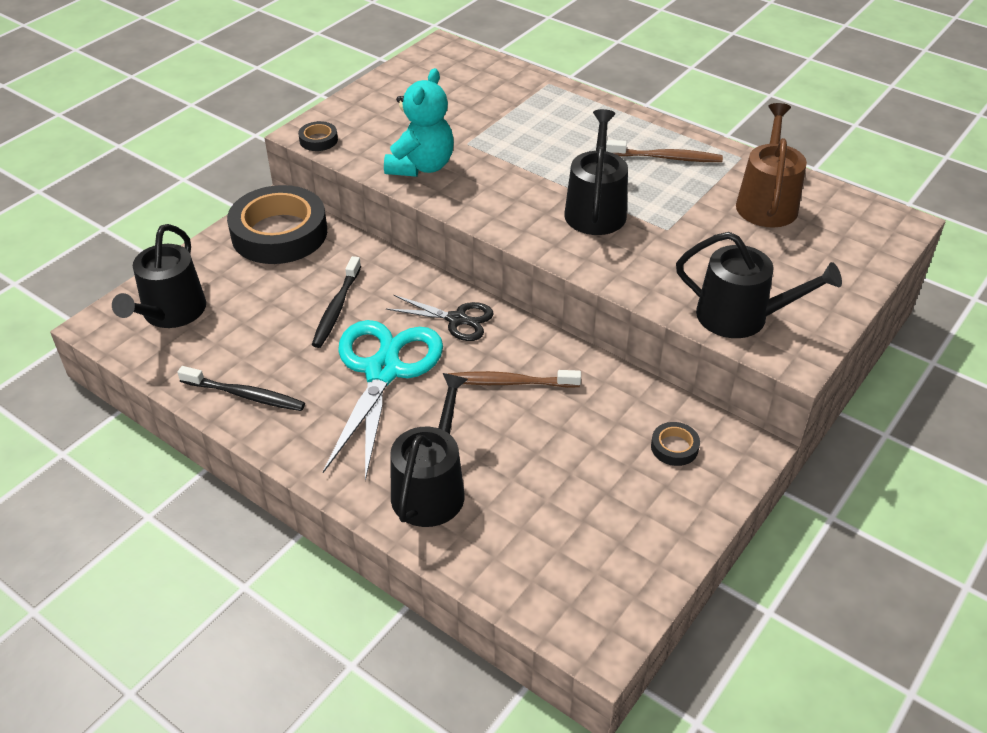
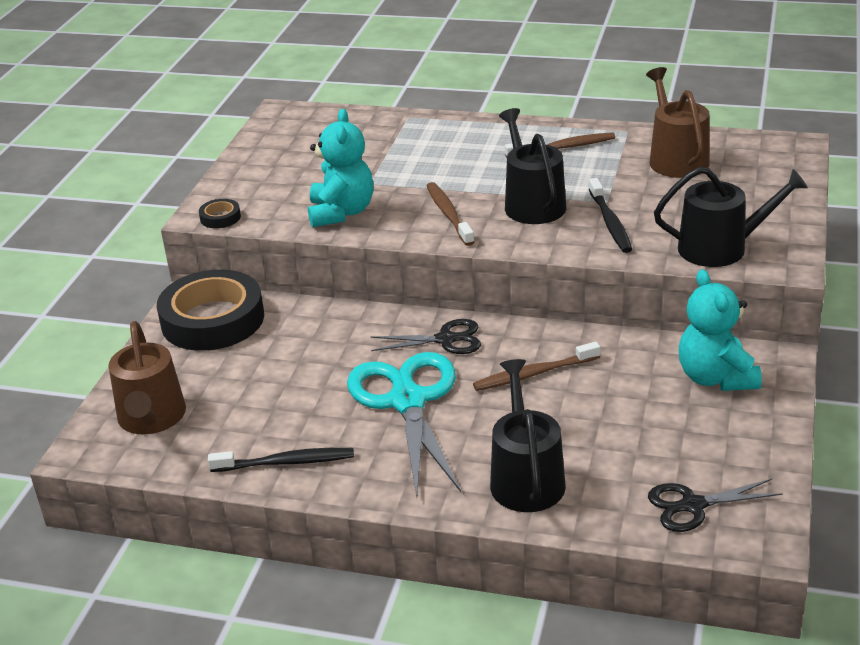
camera: 20 degrees left, 10 degrees down
black watering can [112,224,206,328] -> brown watering can [108,321,186,434]
black toothbrush [312,256,361,348] -> black toothbrush moved to [589,178,632,253]
black tape [651,422,700,466] -> turquoise teddy bear [679,269,762,391]
none -> brown toothbrush [427,182,474,246]
none -> black scissors [648,479,783,532]

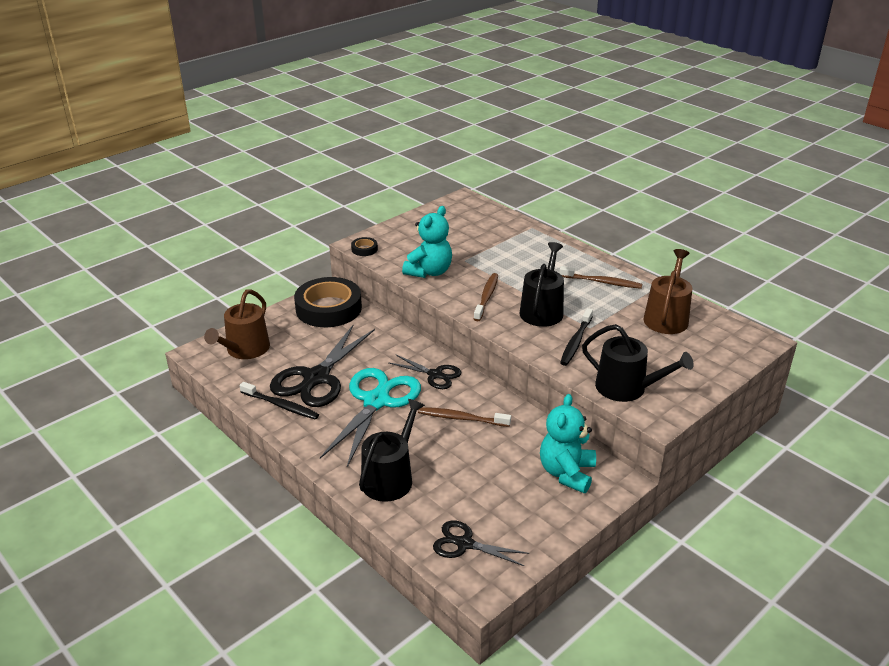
camera: 30 degrees right, 0 degrees up
none -> black scissors [270,324,375,407]

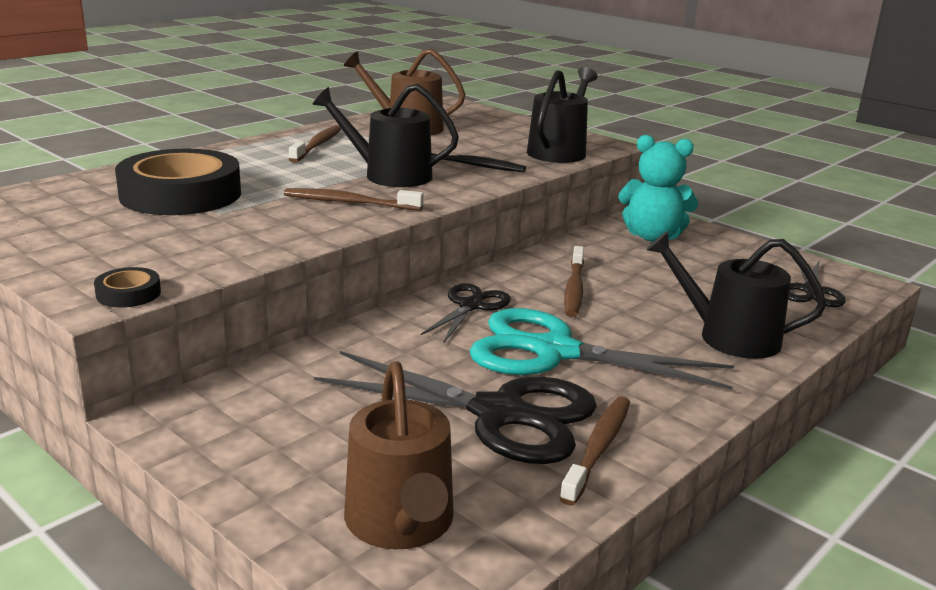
camera: 95 degrees left, 10 degrees down
brown watering can [204,290,270,359] -> brown watering can turned 60 degrees clockwise [344,361,454,549]
black toothbrush [240,382,319,419] -> brown toothbrush [559,396,630,506]
black tape [294,277,362,327] -> black tape moved to [115,149,241,215]
turquoise teddy bear [402,206,452,278] -> none

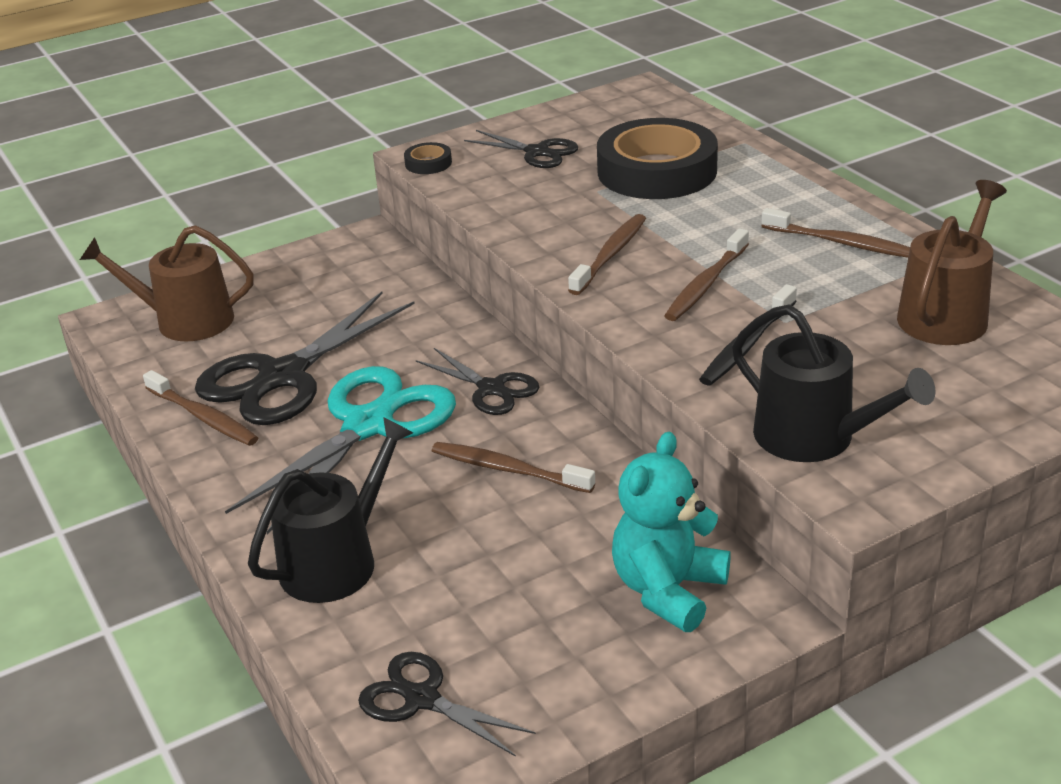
camera: 110 degrees right, 10 degrees up
black watering can [312,84,459,187] -> brown toothbrush [664,228,749,321]
none -> black scissors [464,130,578,168]

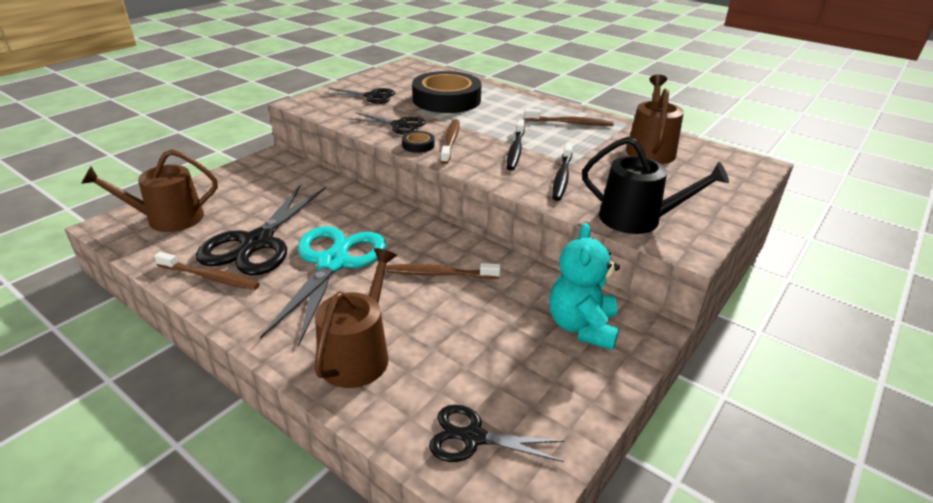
camera: 25 degrees left, 0 degrees up
black watering can [248,417,413,603] -> brown watering can [314,248,397,388]
black tape [404,142,452,174] -> black tape moved to [402,131,435,153]
black scissors [416,348,539,415] -> black scissors moved to [349,112,426,135]
brown toothbrush [664,228,749,321] -> black toothbrush [507,119,525,171]

